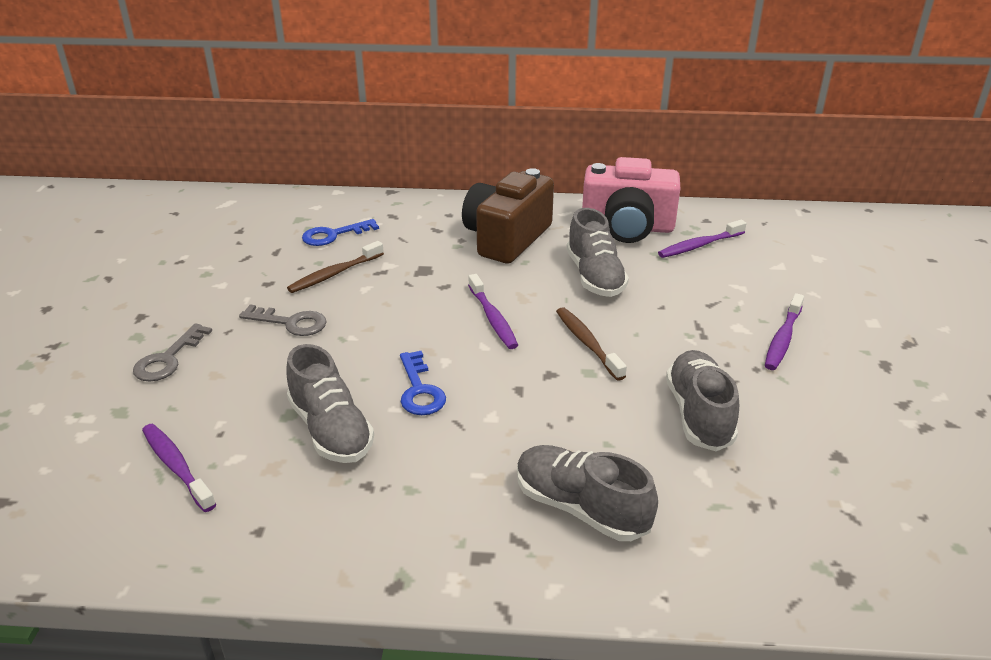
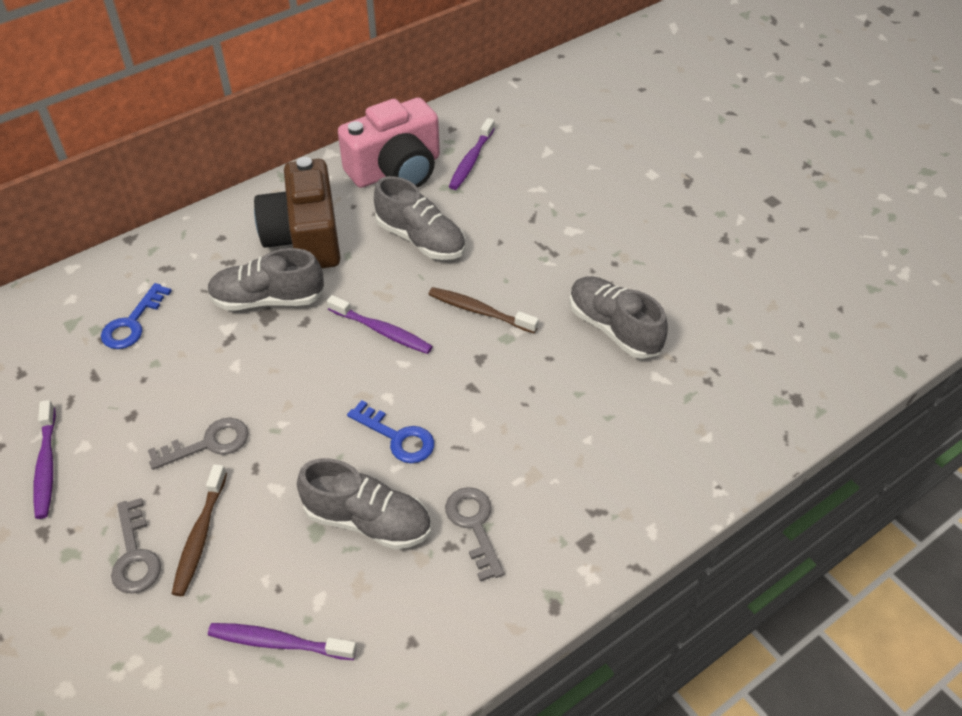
camera: 40 degrees left, 15 degrees up
brown toothbrush [287,241,384,293] -> brown toothbrush moved to [172,464,227,596]
grey shoe [517,445,658,541] -> grey shoe moved to [207,248,324,310]
purple toothbrush [765,293,804,370] -> purple toothbrush moved to [33,400,56,519]
none -> grey key [445,487,504,582]

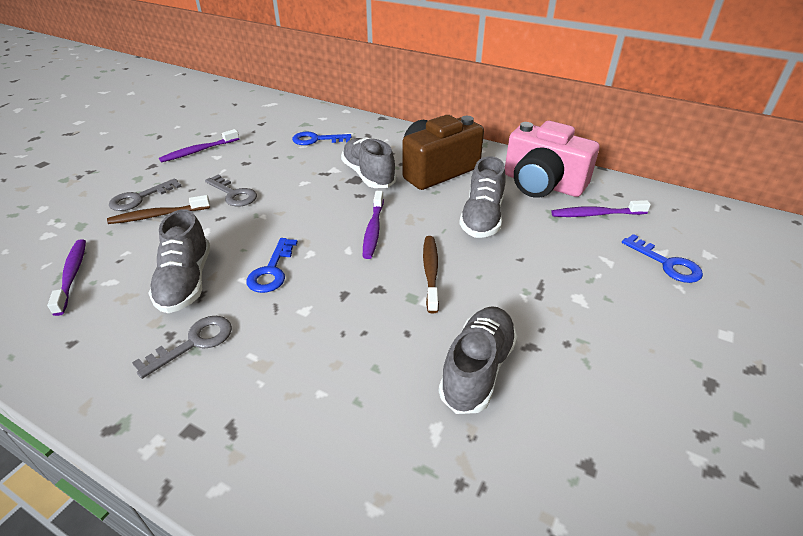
camera: 65 degrees right, 10 degrees down
none -> blue key [622,234,703,283]

